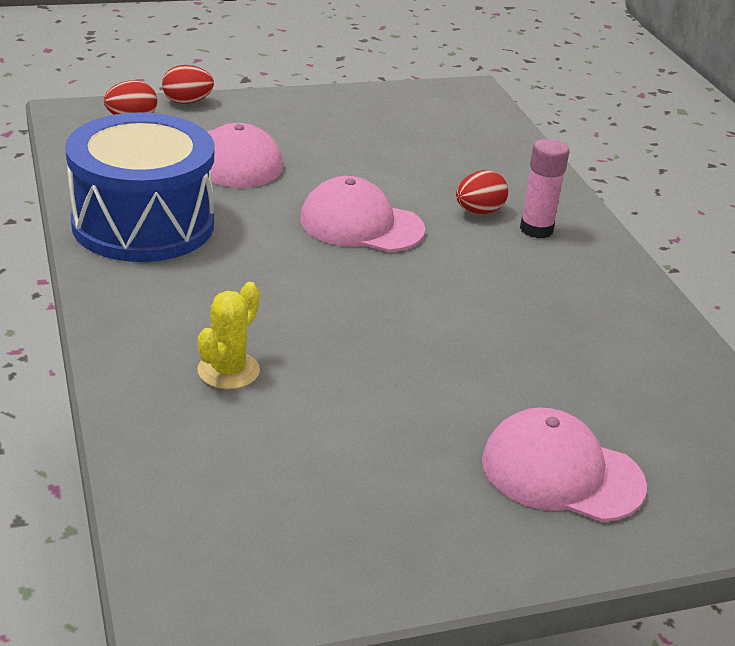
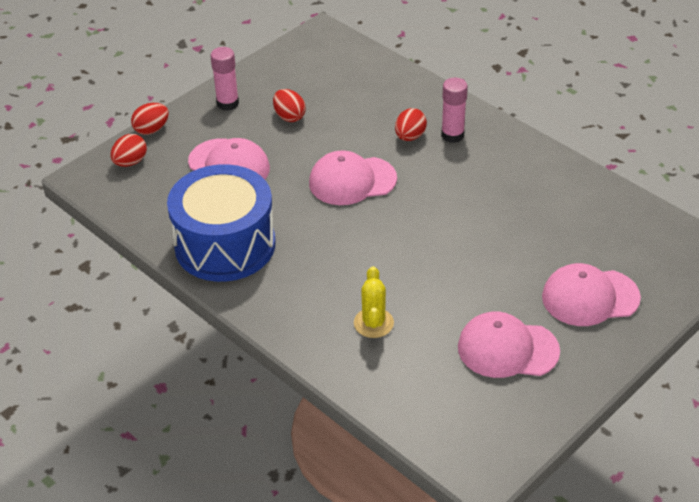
camera: 25 degrees left, 10 degrees up
none -> pink glue stick [210,47,239,111]
none -> red egg [273,89,306,122]
none -> pink cap [458,311,560,378]

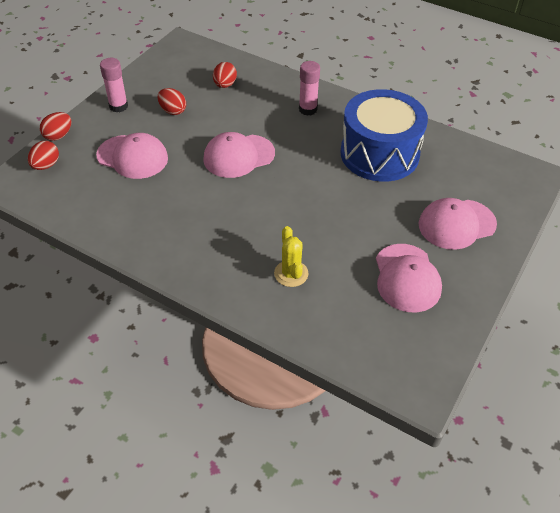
camera: 15 degrees left, 5 degrees up
blue drum [167,164,276,282] -> blue drum moved to [340,89,428,182]
red egg [395,108,427,141] -> red egg moved to [213,62,237,88]
pink cap [458,311,560,378] -> pink cap turned 90 degrees counterclockwise [376,244,442,312]

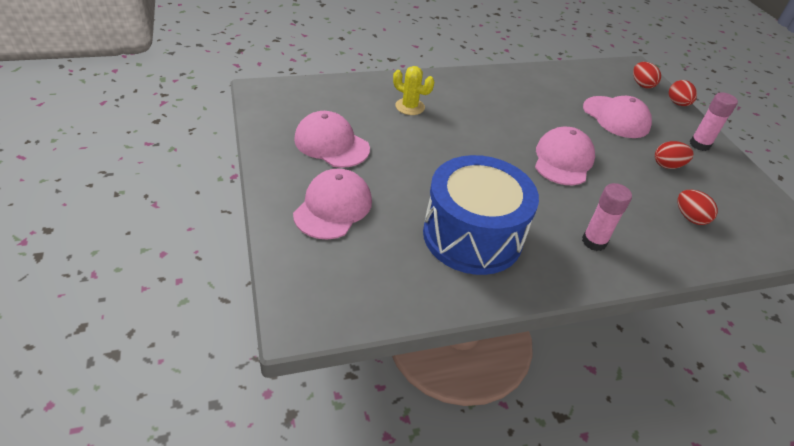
camera: 130 degrees right, 5 degrees down
pink cap [96,133,168,179] -> pink cap turned 105 degrees counterclockwise [583,96,652,138]

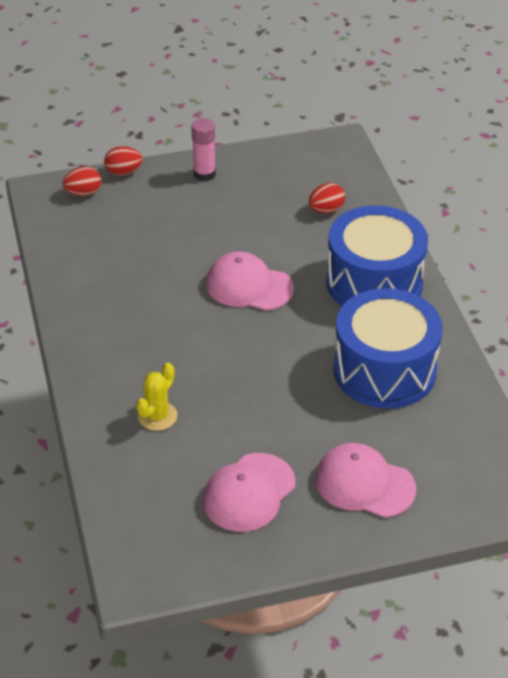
camera: 85 degrees left, 0 degrees up
pink glue stick [582,183,632,251] -> blue drum [326,205,428,306]
pink cap [583,96,652,138] -> none
red egg [655,141,694,169] -> none

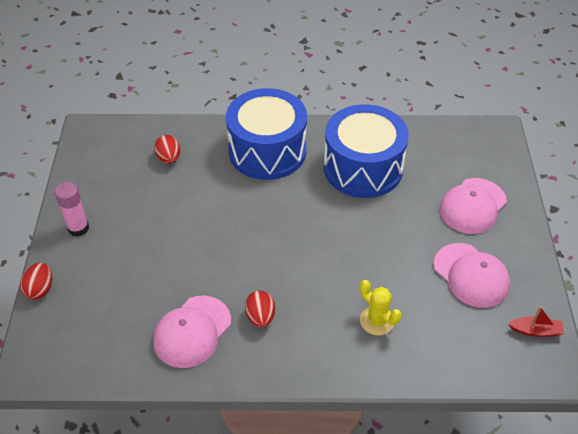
camera: 75 degrees left, 5 degrees up
red egg [63,166,102,196] -> red egg moved to [245,291,275,328]
pink cap [206,251,294,311] -> pink cap moved to [153,296,231,368]
none -> red boat [508,306,564,337]

